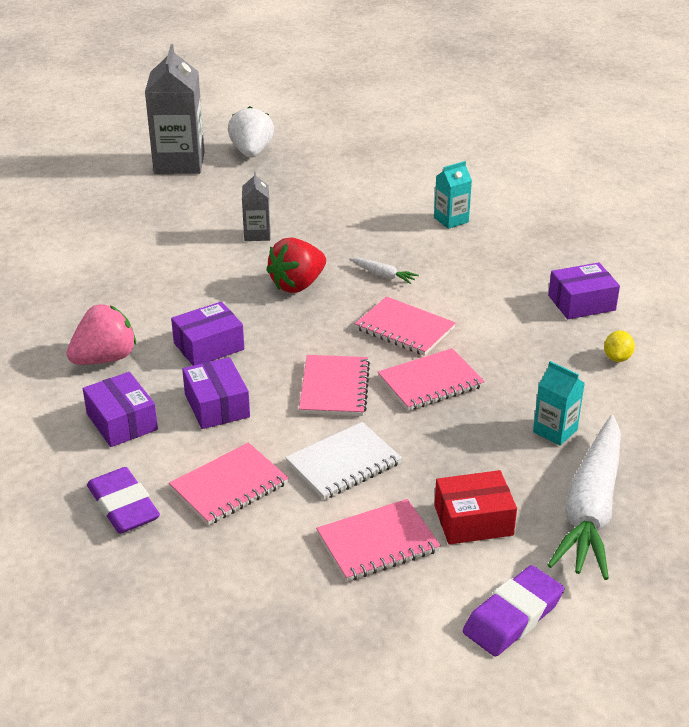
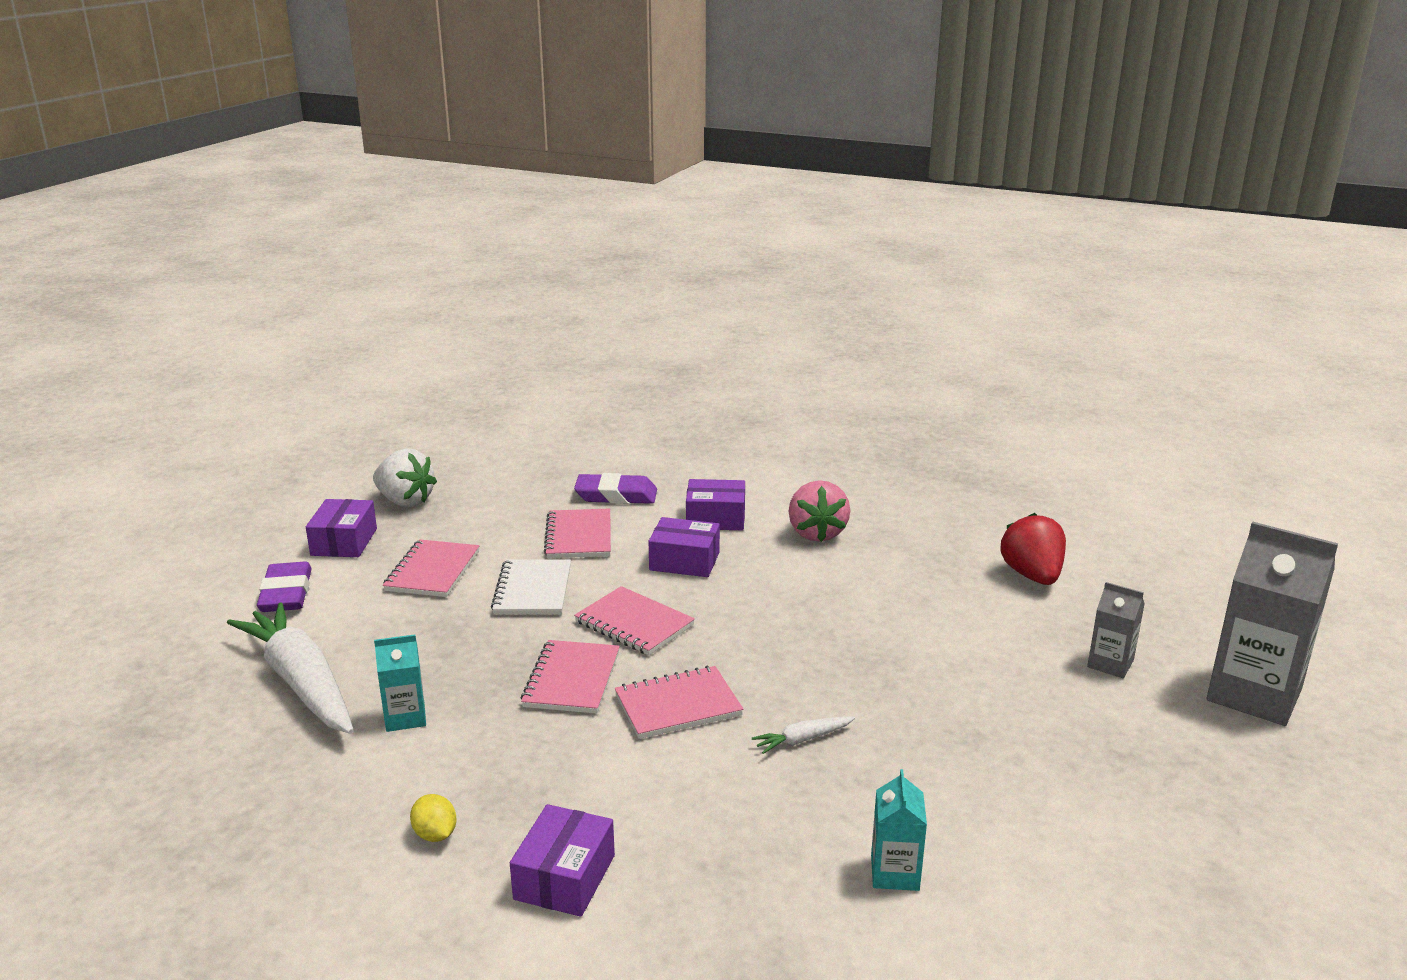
camera: 125 degrees right, 10 degrees down
purple box [171,302,244,366] -> purple box moved to [306,499,377,557]
white strawberry [228,106,274,157] -> white strawberry moved to [373,449,437,507]
grey carton [242,172,270,241] -> grey carton moved to [1087,582,1145,678]
red strawberry [266,237,326,293] -> red strawberry moved to [1000,513,1066,585]
red box [434,470,517,545] -> none

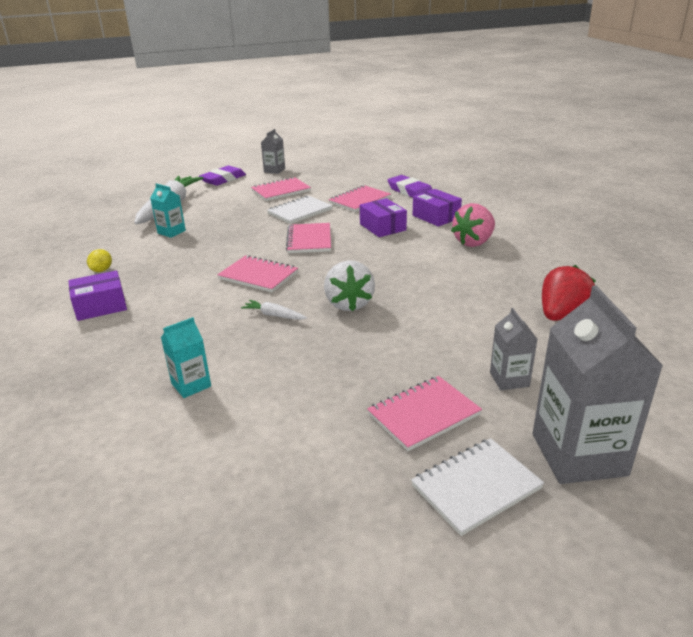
camera: 50 degrees right, 5 degrees up
purple box [306,499,377,557] -> grey carton [261,129,285,174]
white strawberry [373,449,437,507] -> white strawberry moved to [324,260,375,311]
pink notebook [521,640,620,714] -> pink notebook moved to [367,376,482,451]
none -> white notebook [411,438,544,536]

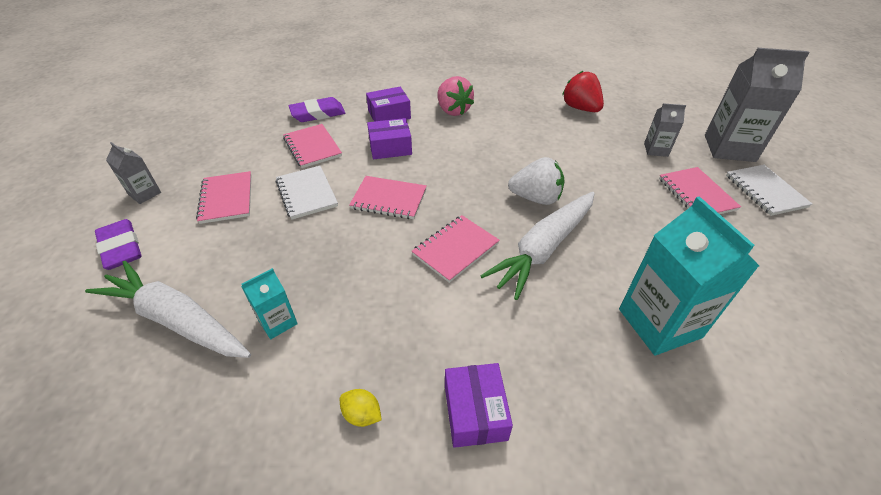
camera: 75 degrees left, 15 degrees up
turquoise carton [161,317,211,398] -> turquoise carton [619,196,759,356], size x1.99
white carrot [241,300,307,320] -> white carrot [480,192,595,300], size x2.44

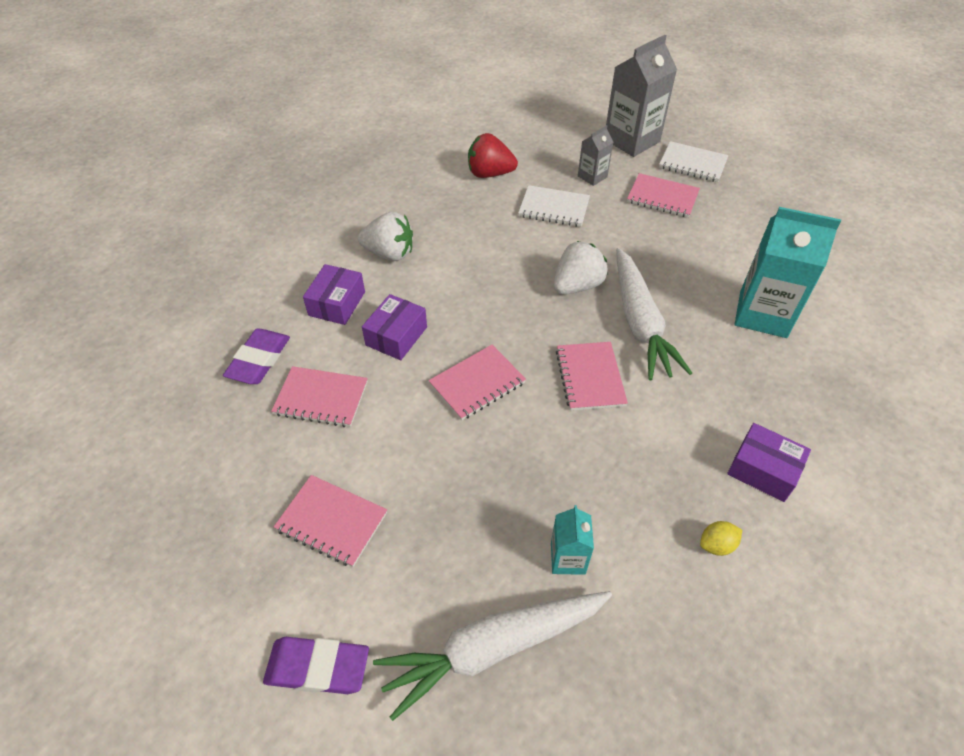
camera: 50 degrees left, 5 degrees up
grey carton [106,142,161,204] -> none
white notebook [276,166,338,220] -> white notebook moved to [518,185,590,227]
pink strawberry [438,76,474,116] -> white strawberry [358,212,413,261]

